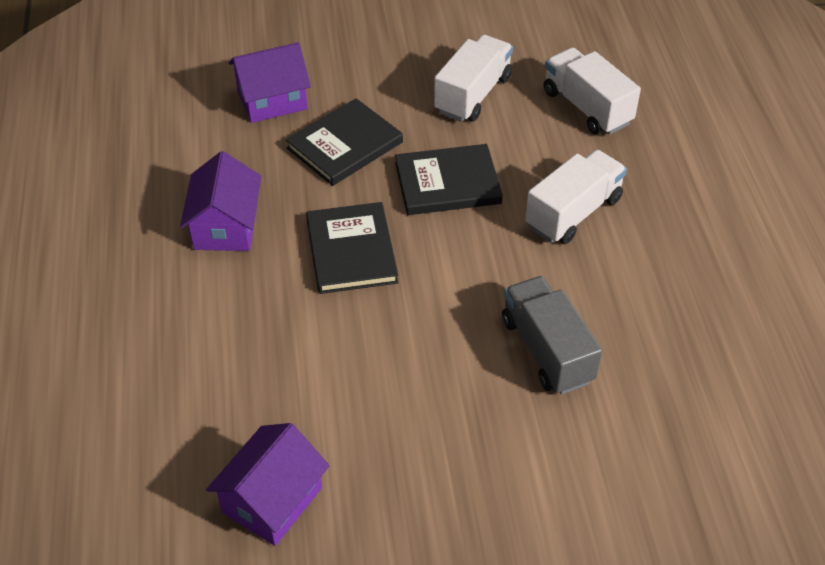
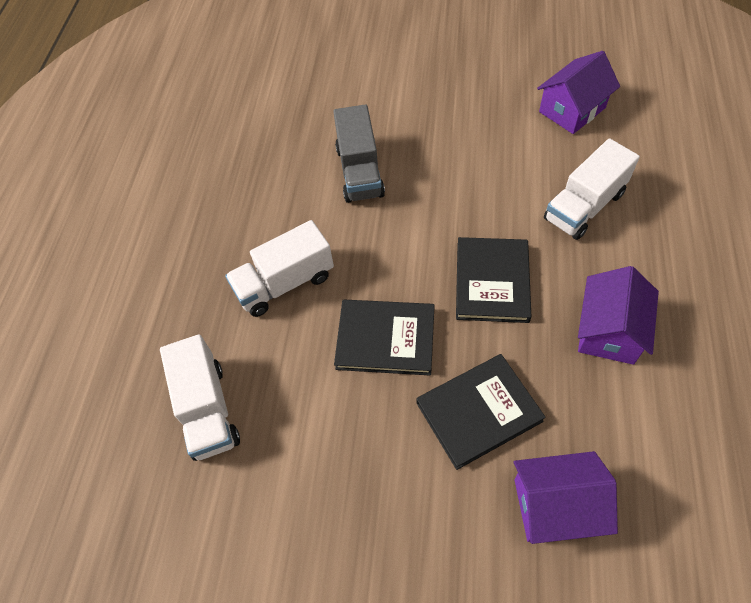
camera: 160 degrees left, 10 degrees up
white truck [434,35,513,122] -> white truck moved to [544,138,640,240]

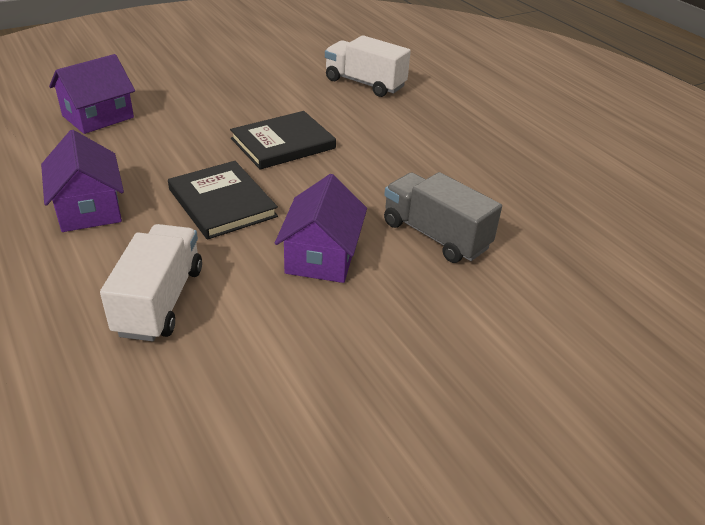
camera: 135 degrees right, 20 degrees down
white truck [225,220,334,317] -> none
black book [416,354,546,470] -> none
purple house [537,51,620,134] -> purple house moved to [275,174,367,283]

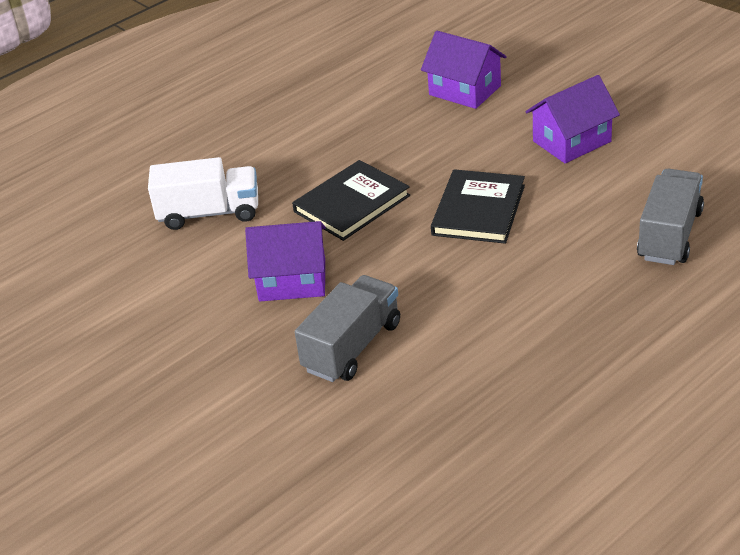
camera: 85 degrees right, 0 degrees up
purple house [41,130,124,232] -> purple house moved to [526,75,620,163]
black book [230,111,336,170] -> black book turned 60 degrees clockwise [431,169,525,244]
white truck [325,35,411,97] -> grey truck [637,169,704,265]

